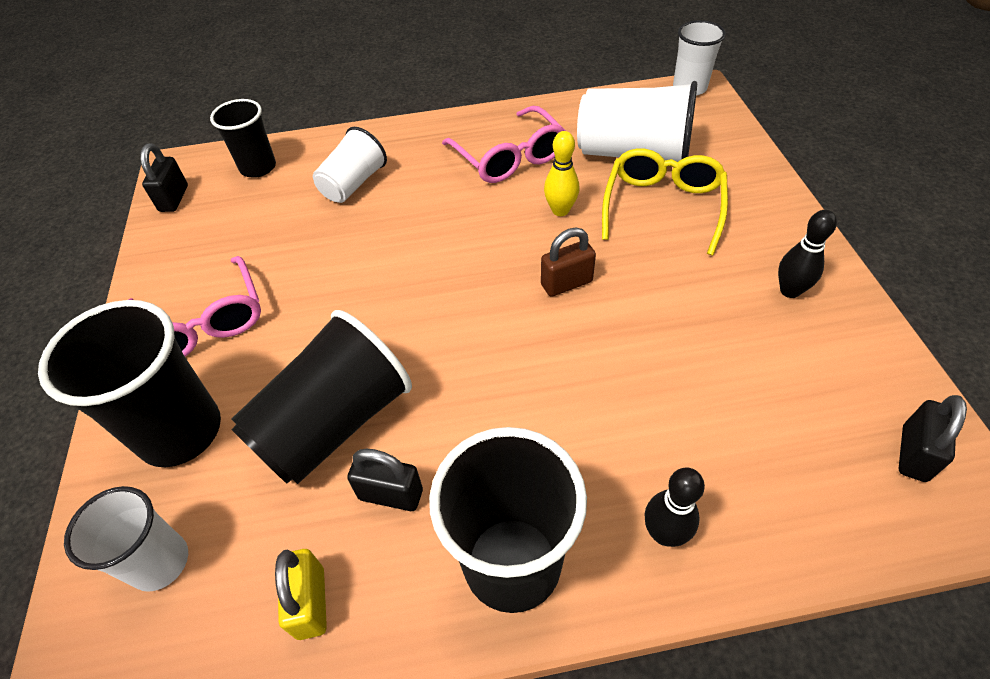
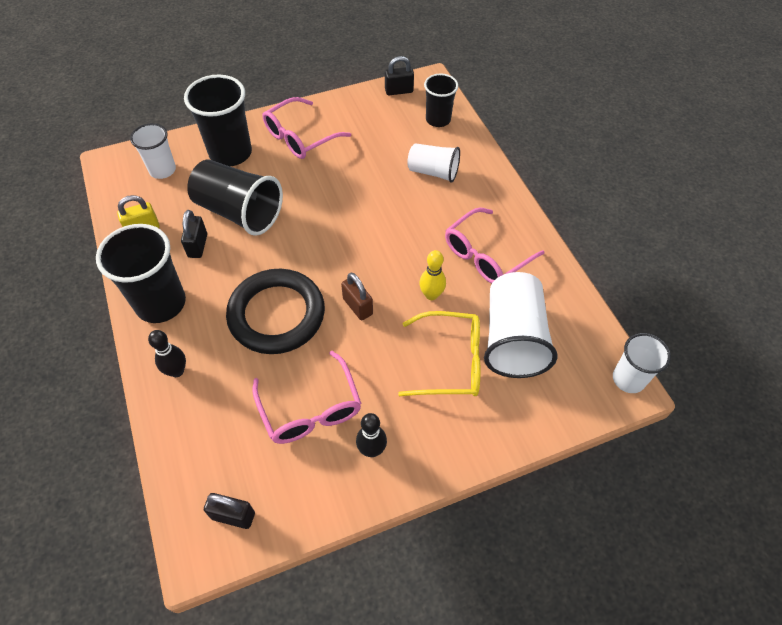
camera: 75 degrees right, 5 degrees up
none -> black ring [226,269,325,354]
none -> pink glasses [252,351,362,444]

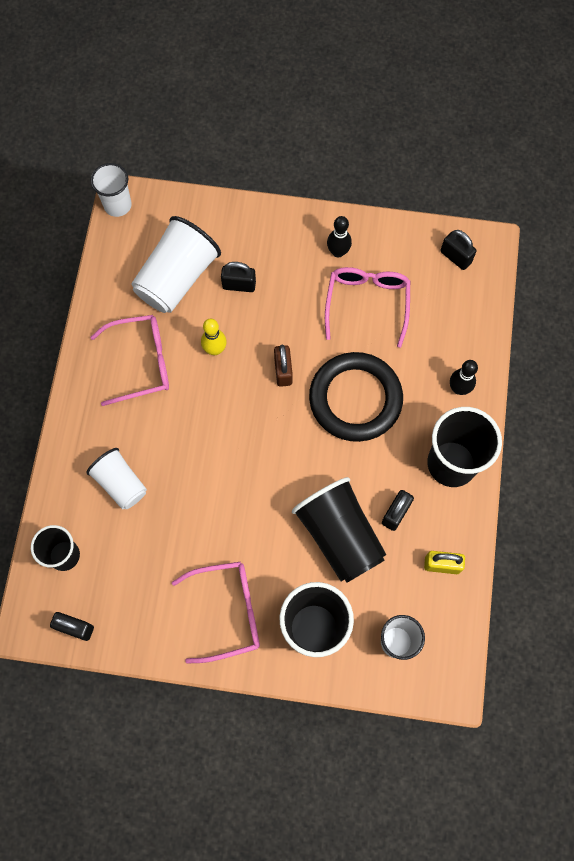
camera: 150 degrees left, 15 degrees up
yellow glasses [398,311,481,396] -> black padlock [221,262,256,292]

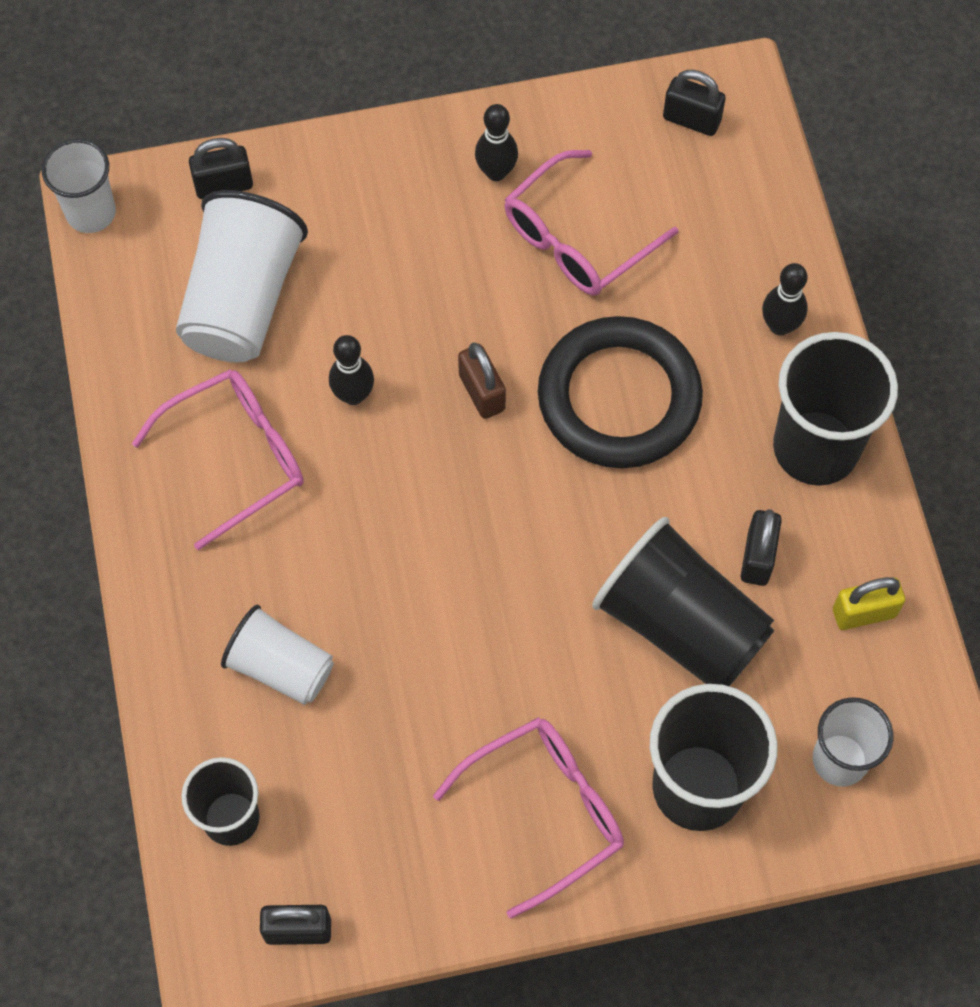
camera: 20 degrees left, 5 degrees down
yellow bowling pin [201,319,227,355] -> black bowling pin [329,335,374,405]
black padlock [221,262,256,292] -> black padlock moved to [189,138,253,199]
pink glasses [325,267,410,348] -> pink glasses turned 120 degrees counterclockwise [504,150,678,296]

